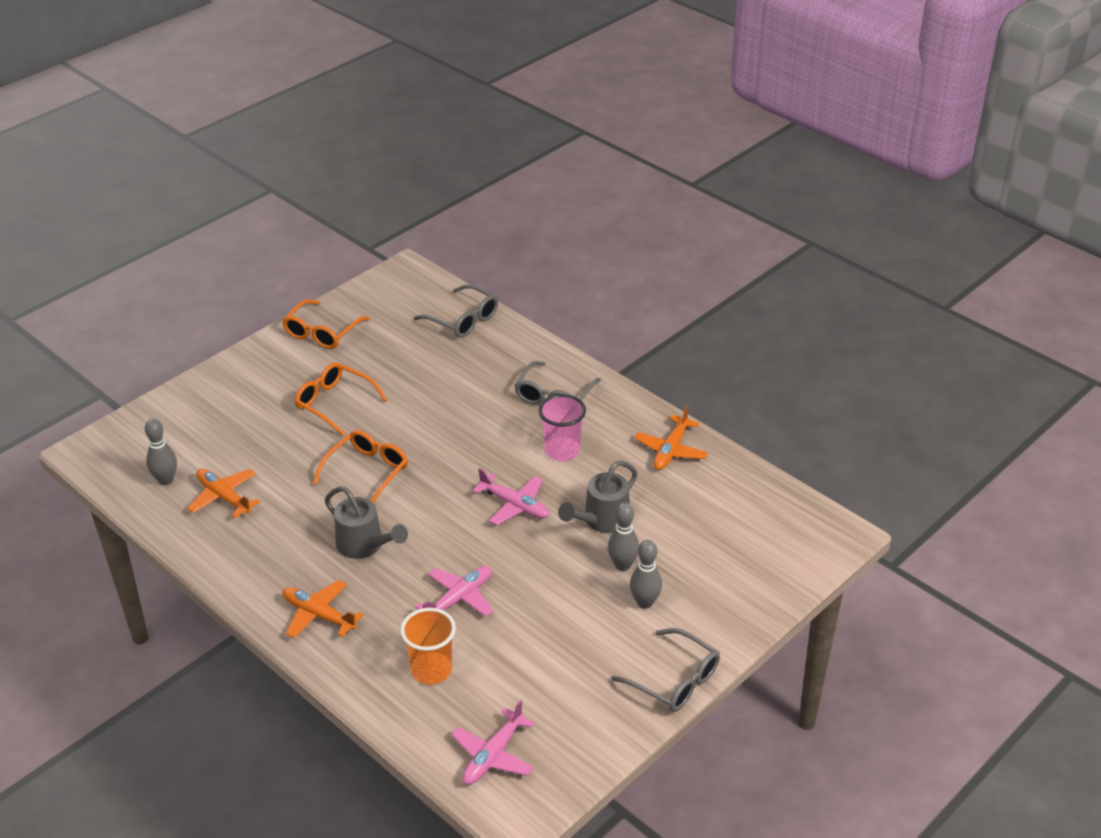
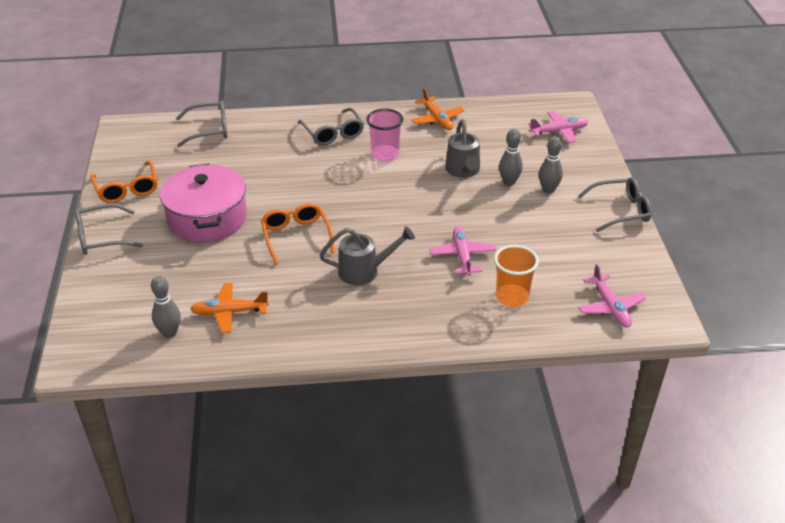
camera: 50 degrees left, 0 degrees up
orange plane [283,580,363,638] -> none
orange glasses [294,362,387,436] -> pink pot [160,164,247,242]
pink plane [473,468,549,525] -> pink plane moved to [528,111,588,143]
none -> grey glasses [75,203,143,255]

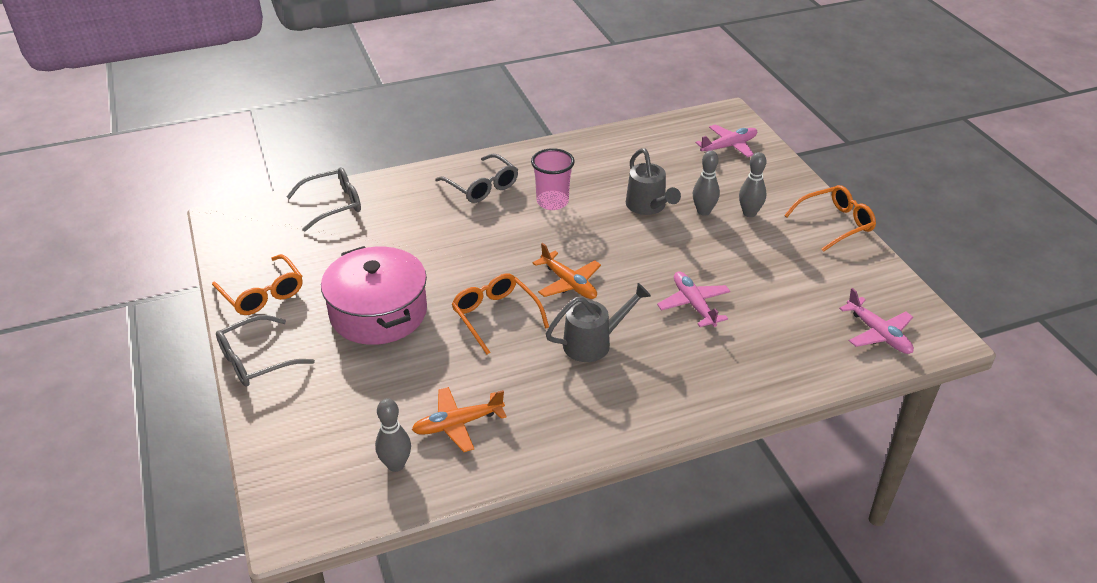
camera: 15 degrees left, 0 degrees up
orange plane [412,88,464,130] -> orange plane moved to [533,243,601,299]
orange cup [494,245,539,307] -> none
grey glasses [578,177,652,232] -> orange glasses [784,185,876,252]

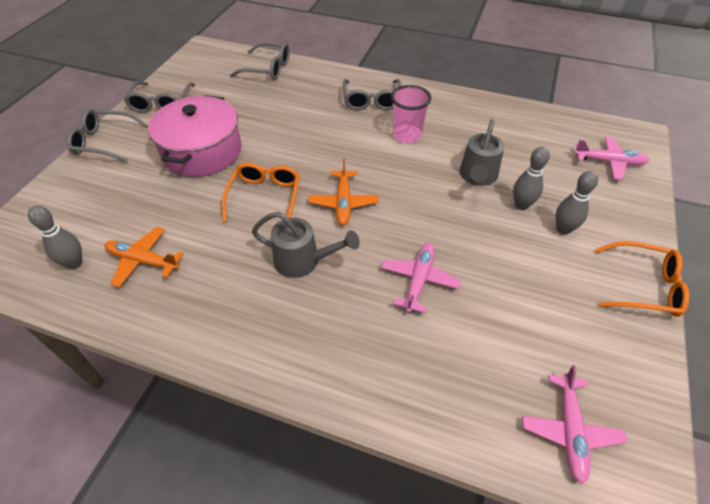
camera: 40 degrees right, 10 degrees up
orange glasses [212,254,303,315] -> grey glasses [124,81,195,113]

